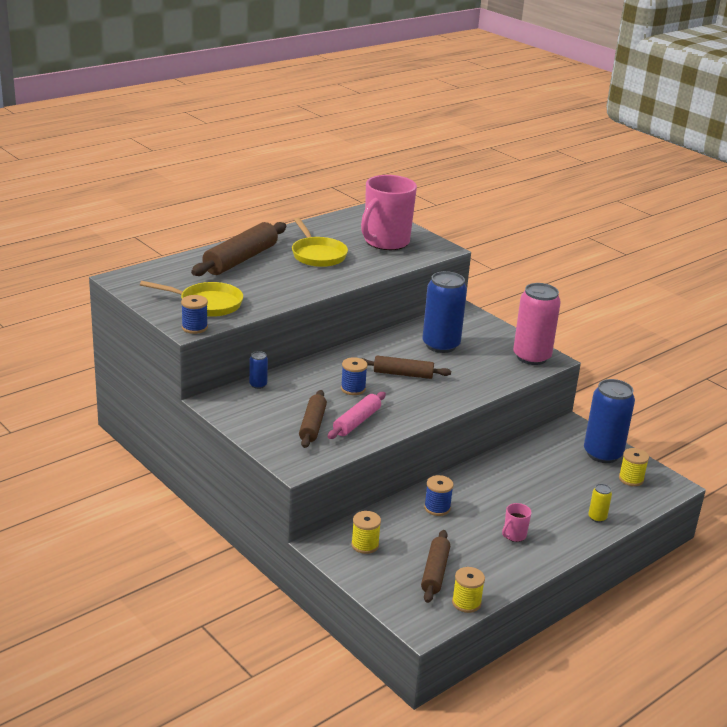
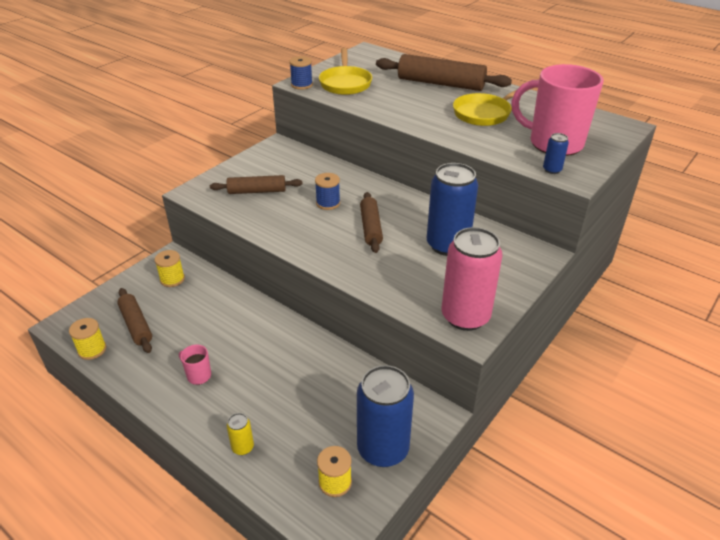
camera: 80 degrees right, 10 degrees up
blue can [249,351,268,389] -> blue can moved to [543,133,569,174]
pink rolling pin [327,392,386,439] -> none
brown rolling pin [421,530,450,603] -> brown rolling pin turned 60 degrees clockwise [117,288,152,353]
blue spool [424,475,454,516] -> none

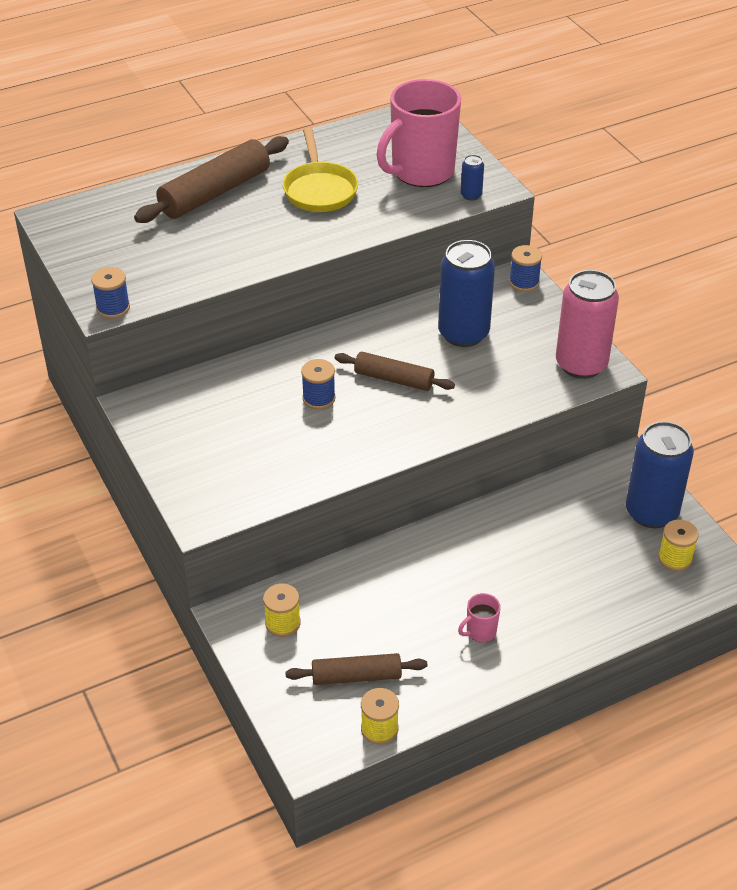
camera: 65 degrees left, 5 degrees up
brown rolling pin [210,175,303,194] -> none
yellow can [227,413,254,455] -> none
yellow pan [319,48,372,95] -> none
none -> blue spool [509,245,542,292]

